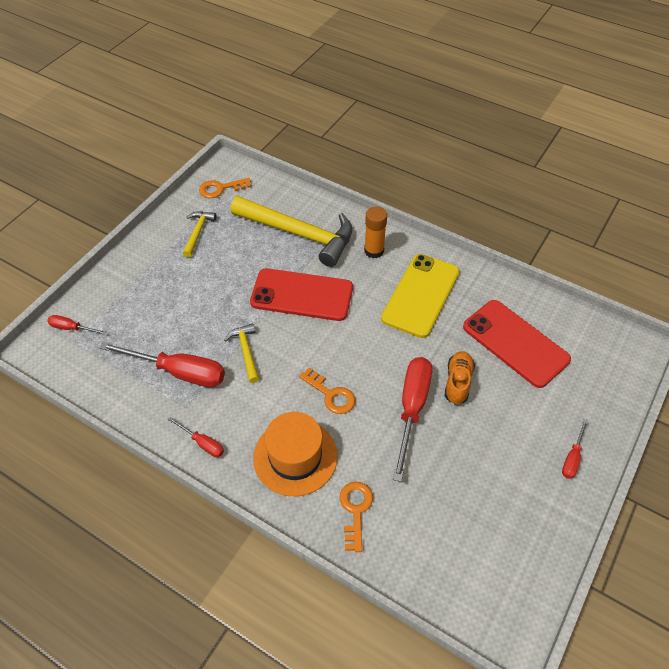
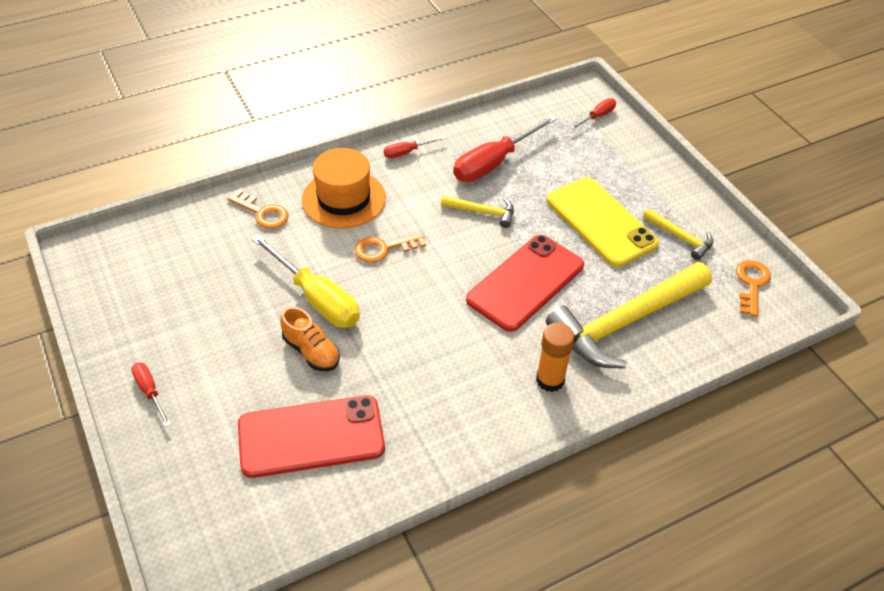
camera: 120 degrees right, 5 degrees down
yellow phone [381,254,459,338] -> yellow phone moved to [547,177,659,267]
red screwdriver [393,357,432,482] -> yellow screwdriver [251,234,360,328]

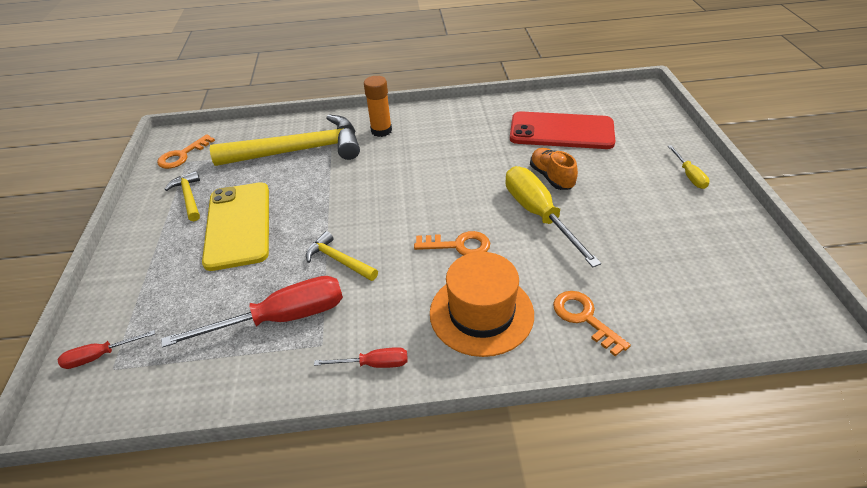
camera: 155 degrees left, 5 degrees down
red screwdriver [131,362,171,426] -> yellow screwdriver [668,145,710,189]
red phone [466,235,584,332] -> none

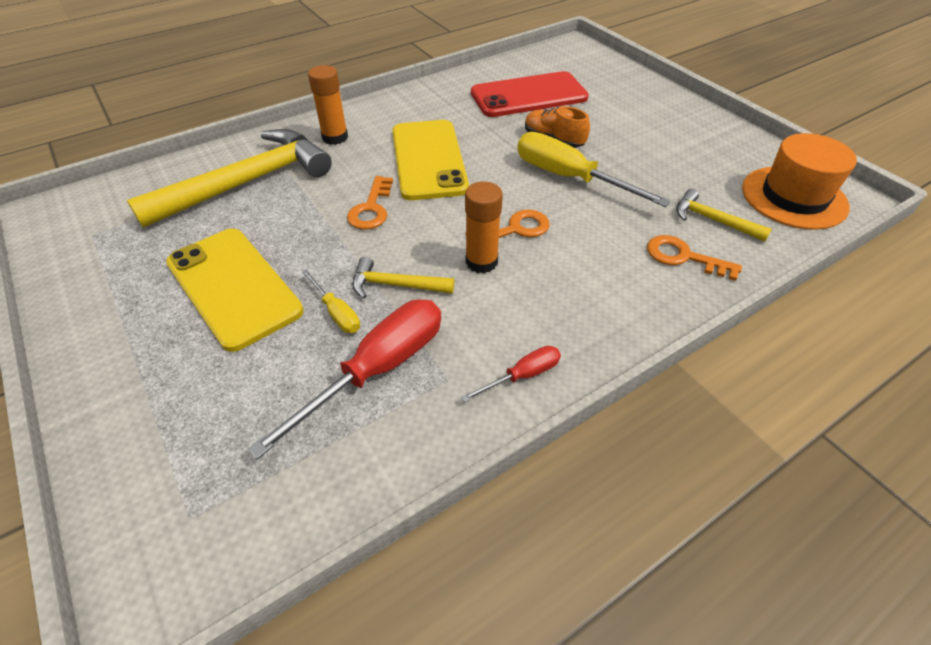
camera: 30 degrees left, 5 degrees up
red screwdriver [58,330,155,369] -> none
orange key [157,134,215,169] -> orange key moved to [347,176,393,230]
yellow hammer [164,171,200,221] -> yellow hammer moved to [676,189,772,242]
orange hat [430,252,534,357] -> orange hat moved to [742,133,857,230]
yellow screwdriver [668,145,710,189] -> yellow screwdriver moved to [302,270,360,333]
none -> yellow phone [392,120,469,200]
none -> orange glue stick [465,181,503,273]

